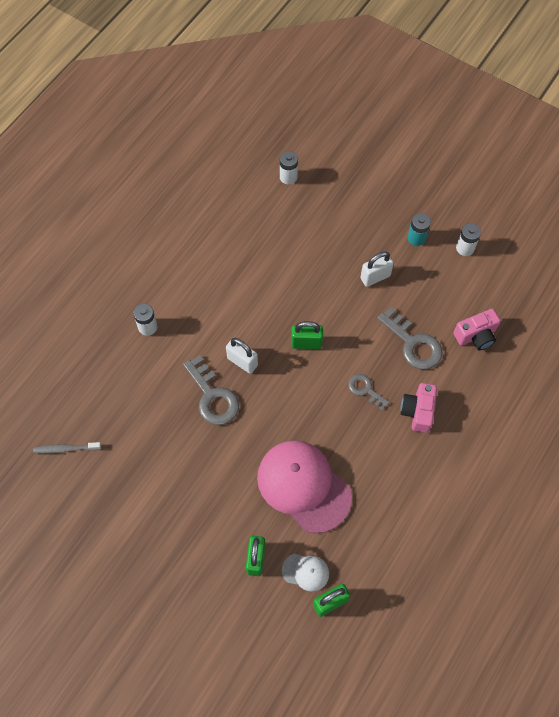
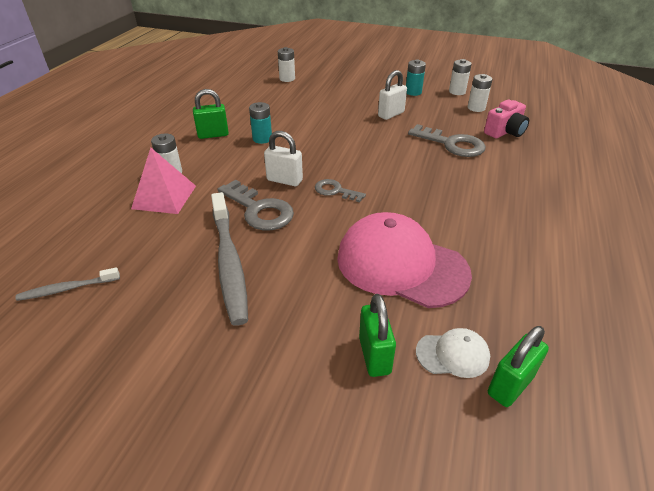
camera: 15 degrees left, 25 degrees down
green padlock [291,321,323,349] -> green padlock moved to [193,89,229,139]
grey key [348,374,389,411] -> grey key moved to [315,179,366,202]
pink camera [400,383,437,433] -> none
none -> pink pyramid [131,148,196,214]
none -> grey toothbrush [211,192,248,326]
none -> turquoise battery [249,102,272,144]
none -> white battery [468,74,493,112]

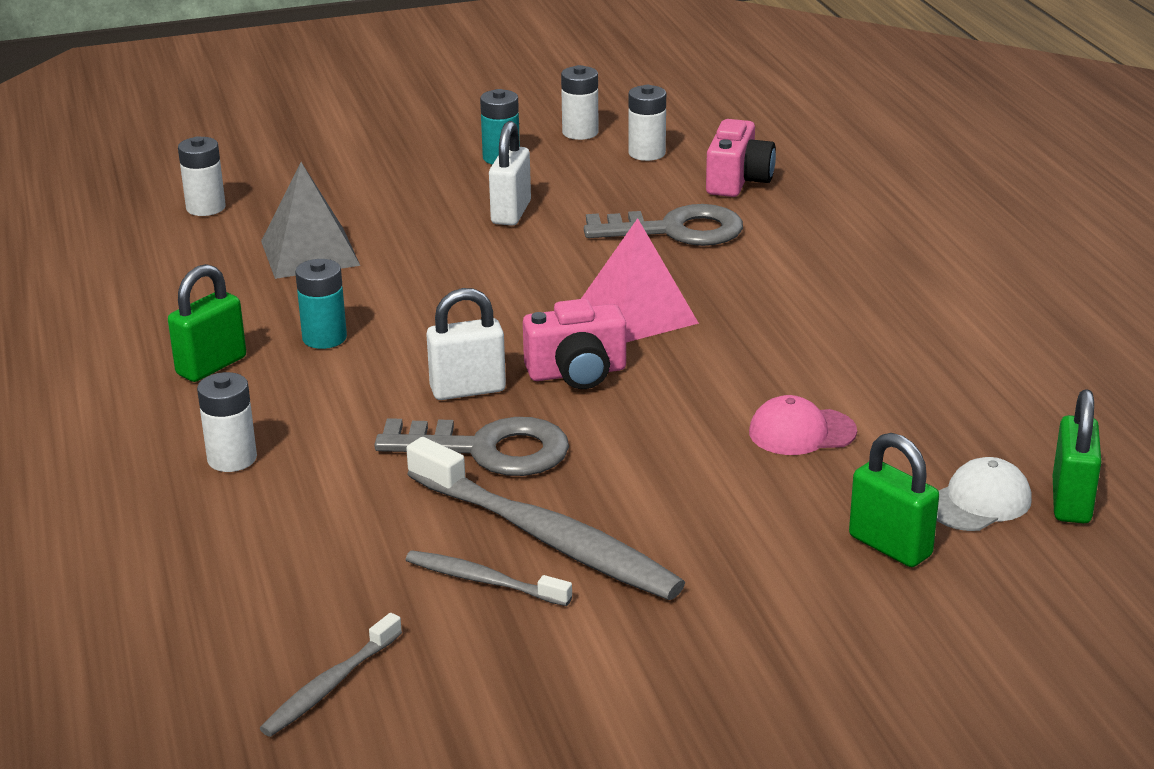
camera: 35 degrees left, 10 degrees down
pink pyramid [131,148,196,214] -> pink pyramid moved to [581,218,699,342]
grey key [315,179,366,202] -> pink camera [523,299,626,389]
pink cap [337,212,472,308] -> pink cap [749,395,857,455], size x0.45
none -> grey pyramid [261,162,360,279]
none -> grey toothbrush [406,550,572,606]

